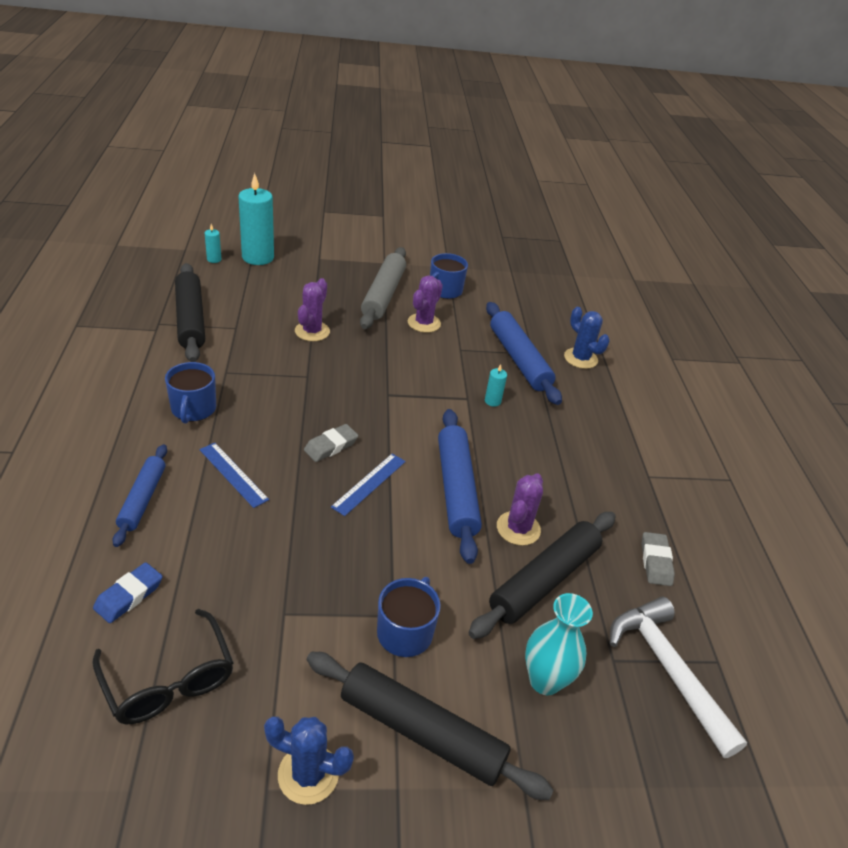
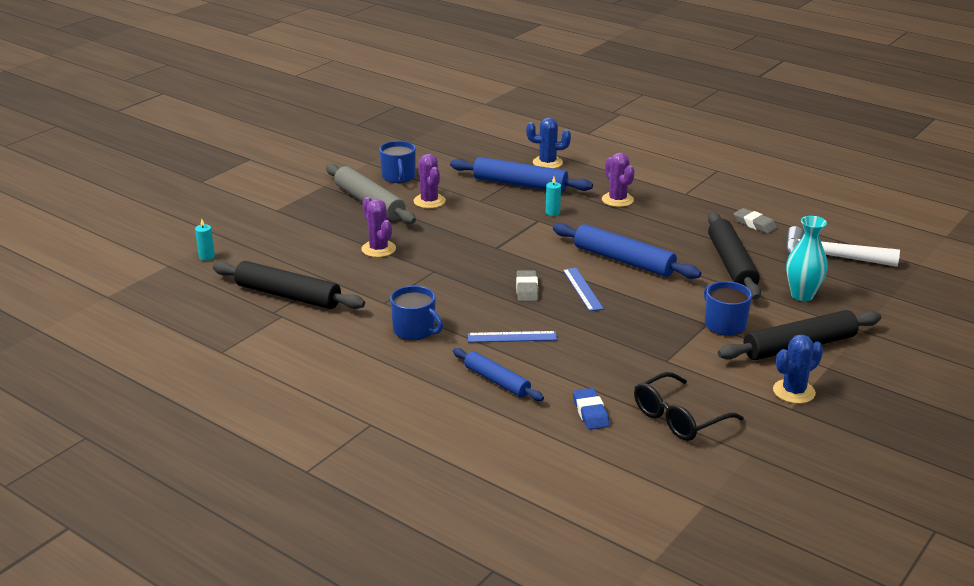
camera: 45 degrees left, 10 degrees down
black glasses [92,609,234,724] -> black glasses turned 135 degrees clockwise [634,372,744,441]
turquoise candle [238,173,274,265] -> none
purple cactus [497,473,543,546] -> purple cactus moved to [602,153,635,207]

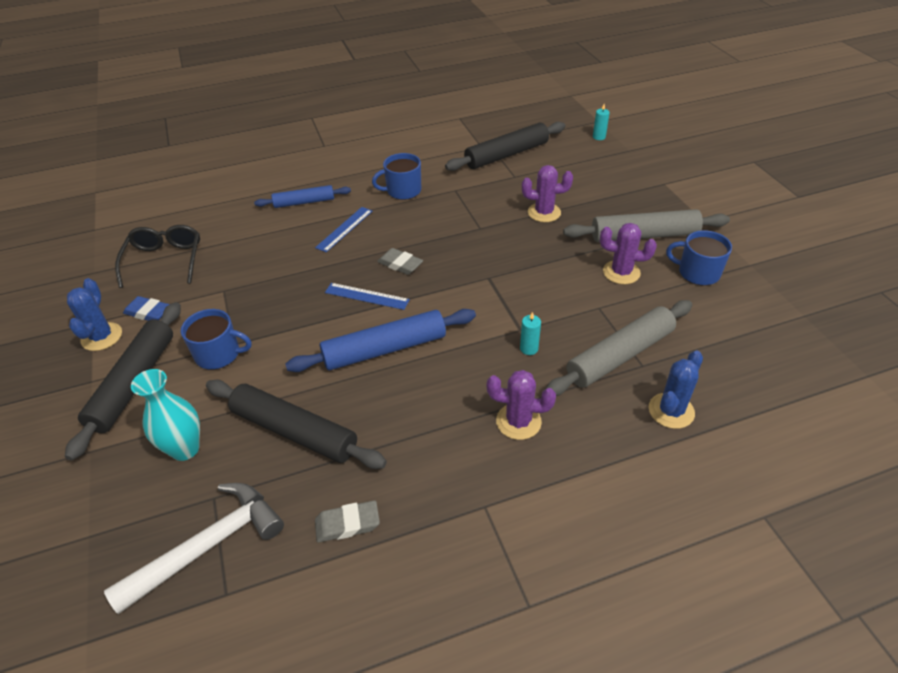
camera: 125 degrees right, 15 degrees up
blue rolling pin [450,157,593,193] -> grey rolling pin [546,300,692,396]
blue eraser [573,388,610,430] -> blue eraser moved to [123,296,170,321]

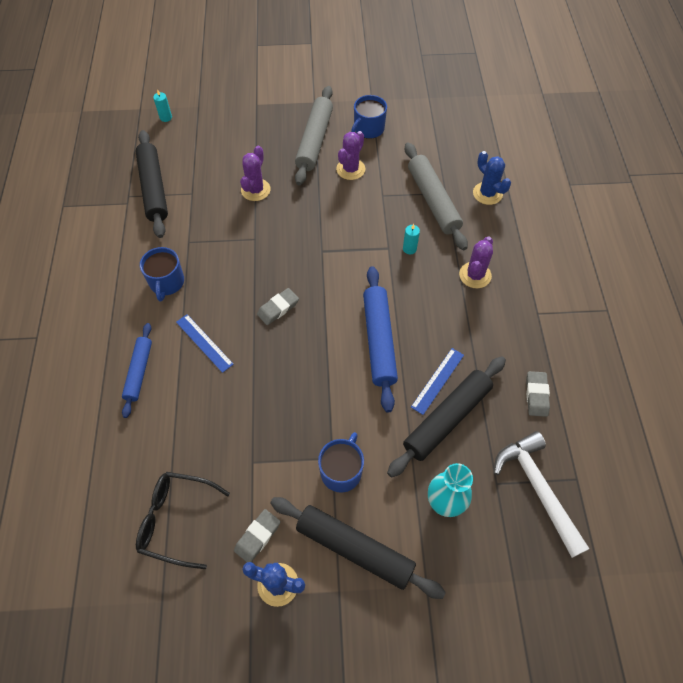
camera: 75 degrees left, 15 degrees up
blue eraser [123,296,170,321] -> grey eraser [234,509,280,562]
blue ruler [325,283,410,310] -> blue ruler moved to [411,348,464,415]

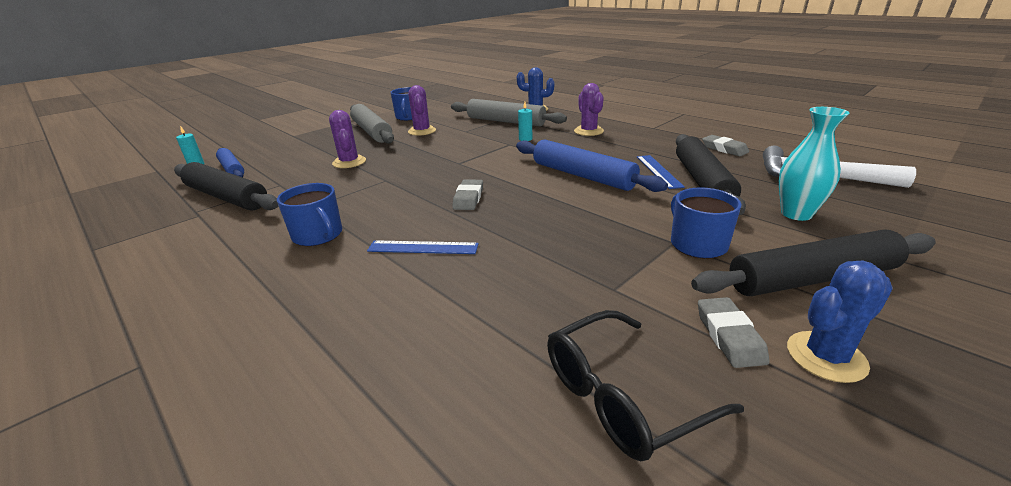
camera: 40 degrees left, 30 degrees down
blue rolling pin [122,323,152,418] -> blue rolling pin moved to [216,148,244,178]

